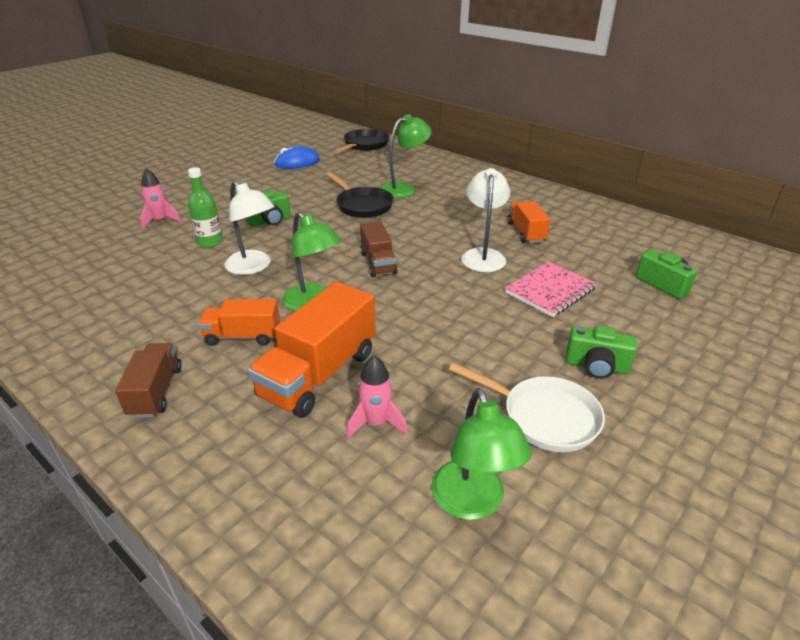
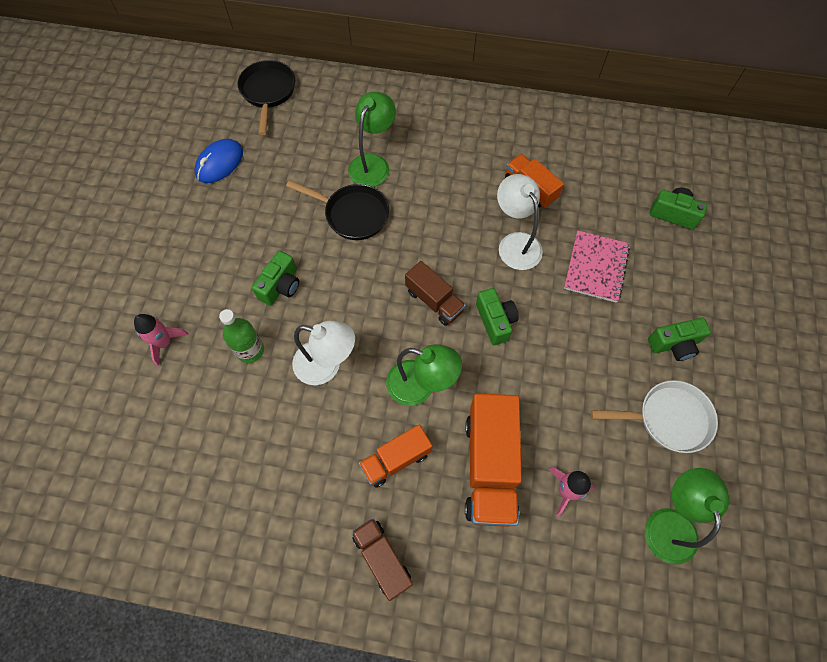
camera: 30 degrees left, 30 degrees up
green lamp [431,388,532,520] -> green lamp turned 135 degrees counterclockwise [645,468,729,564]
none -> green camera [476,288,519,345]

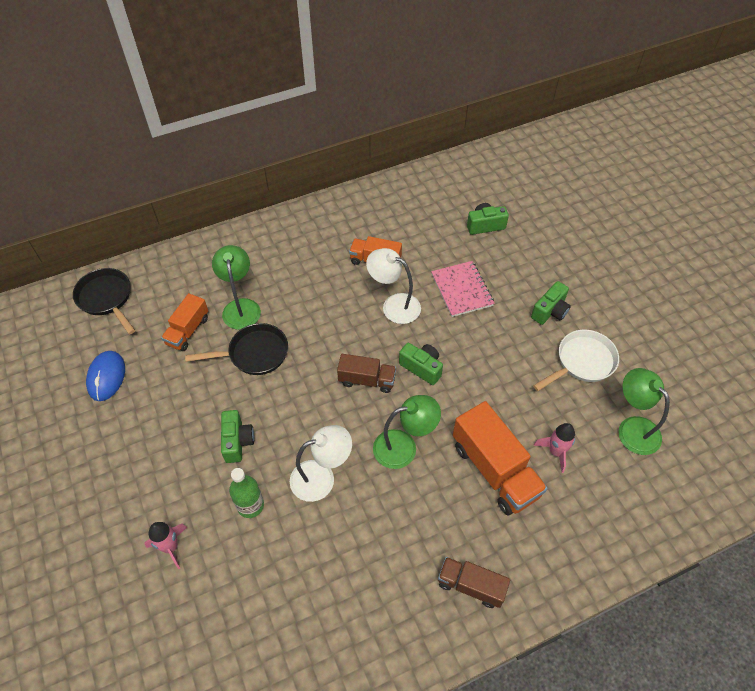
camera: 35 degrees left, 10 degrees down
orange truck [359,425,432,488] -> orange truck moved to [161,293,208,351]

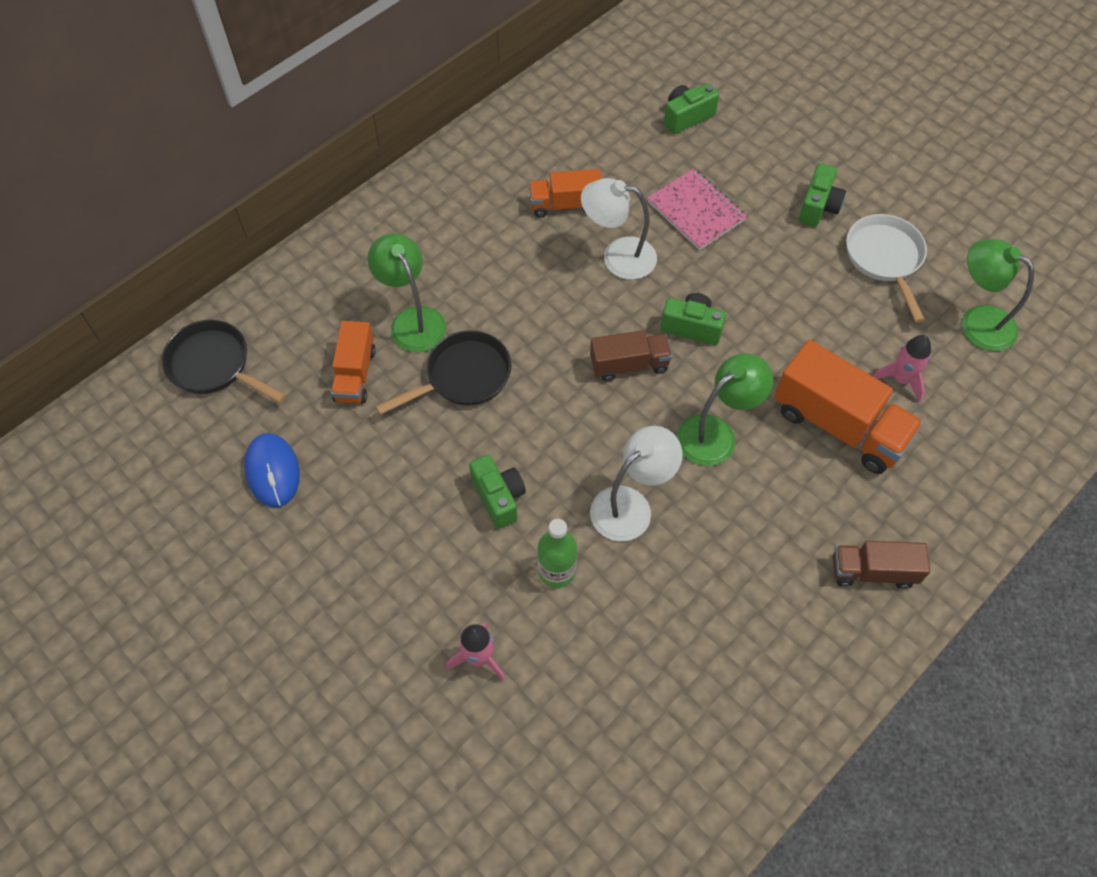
camera: 20 degrees left, 5 degrees up
white pan [533,330,619,391] -> white pan turned 45 degrees counterclockwise [846,214,927,323]

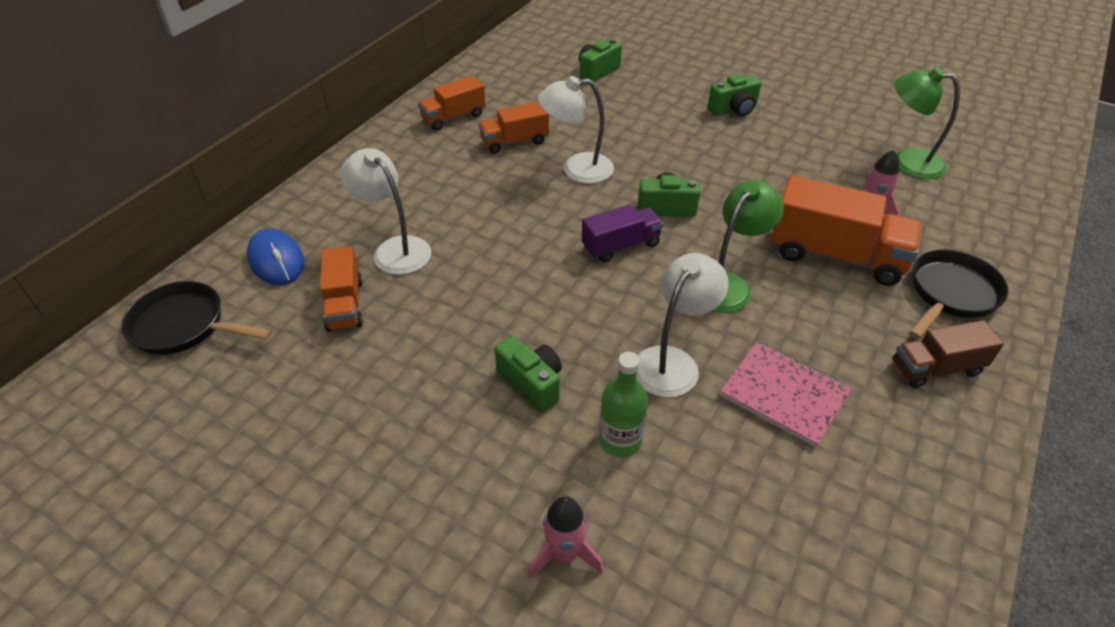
camera: 15 degrees left, 15 degrees down
blue mouse [244,433,300,508] -> blue mouse moved to [247,228,304,285]
green lamp [368,233,447,352] -> white lamp [340,148,431,275]
black pan [376,331,512,415] -> black pan moved to [909,249,1009,339]
brown truck [590,330,672,382] -> purple truck [582,204,663,263]
pink notebook [647,168,747,250] -> pink notebook moved to [720,342,852,447]
green camera [799,163,846,227] -> green camera turned 60 degrees clockwise [707,74,761,116]
white pan [846,214,927,323] -> none
none -> orange truck [418,76,486,131]

